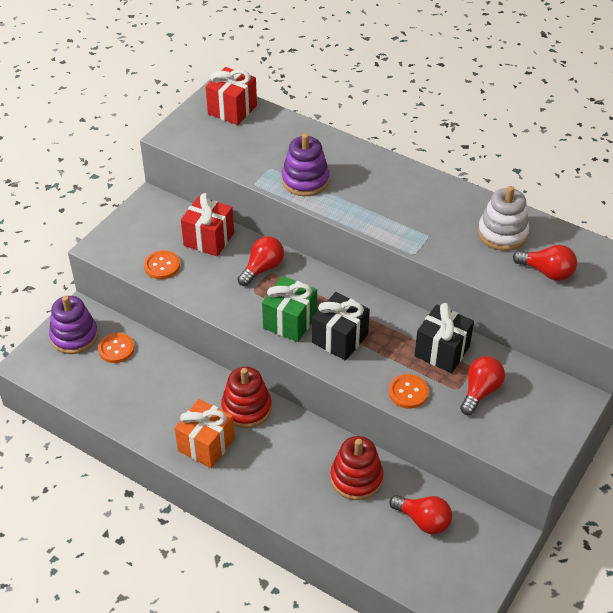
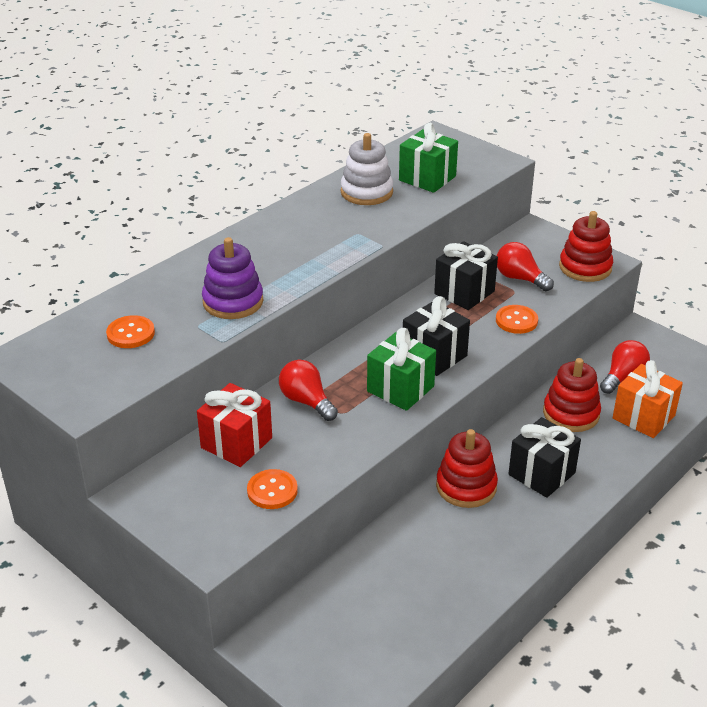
camera: 80 degrees left, 10 degrees down
purple stacking toy [49,296,98,354] -> none
orange button [98,333,135,363] -> orange button moved to [106,315,155,348]
orange gift [175,399,235,468] -> orange gift moved to [613,360,683,438]
red gift [206,67,257,125] -> none
red light bulb [513,245,577,281] -> green gift [399,123,458,193]
none -> black gift [508,417,581,498]
none -> red stacking toy [559,211,613,282]

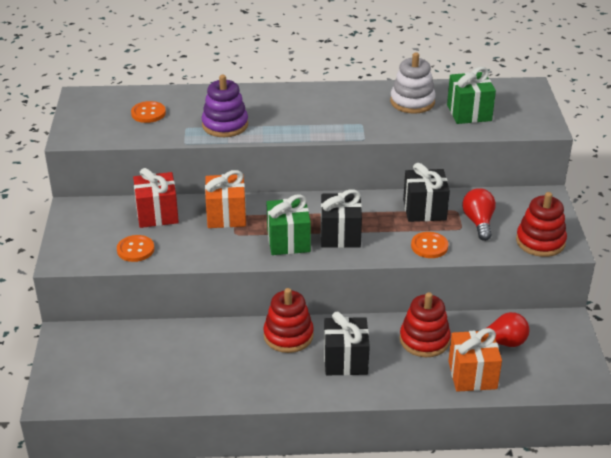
camera: 45 degrees right, 0 degrees up
red light bulb [279,360,338,421] -> orange gift [205,170,246,228]

